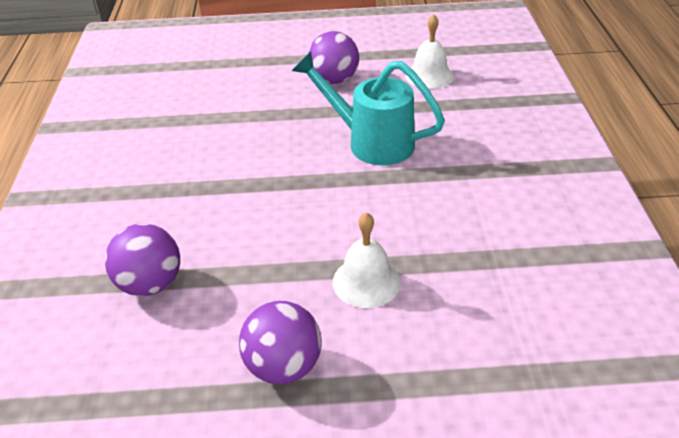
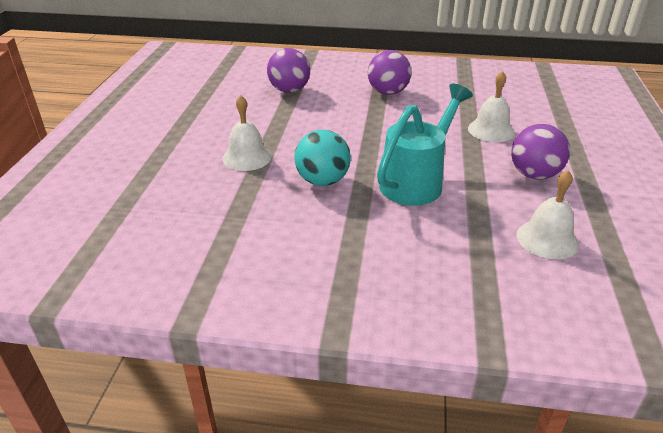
camera: 100 degrees right, 5 degrees down
purple ball [239,301,322,385] -> purple ball moved to [368,50,411,95]
none -> turquoise ball [294,130,351,186]
none -> white bell [468,71,515,142]

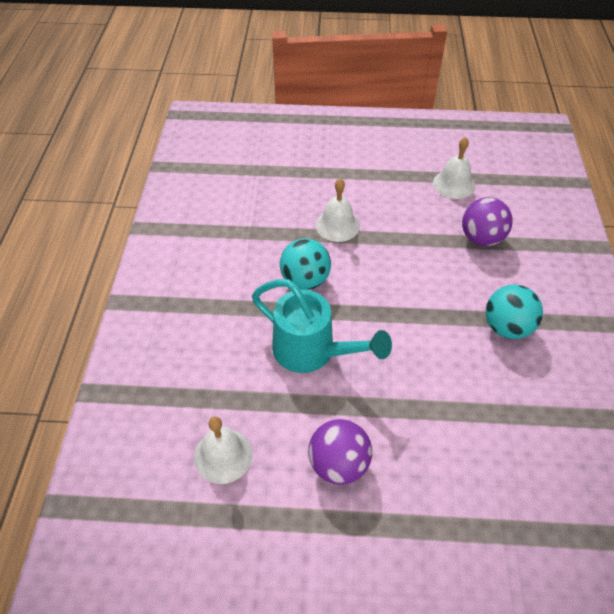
camera: 85 degrees right, 15 degrees up
purple ball [368,50,411,95] -> turquoise ball [486,285,543,339]
white bell [468,71,515,142] -> white bell moved to [433,137,475,199]

